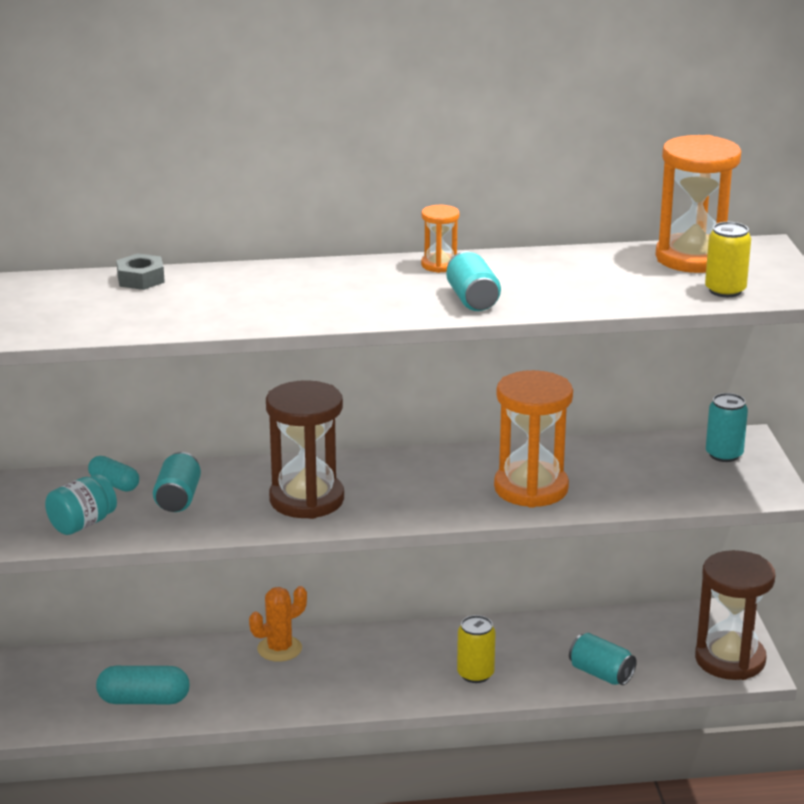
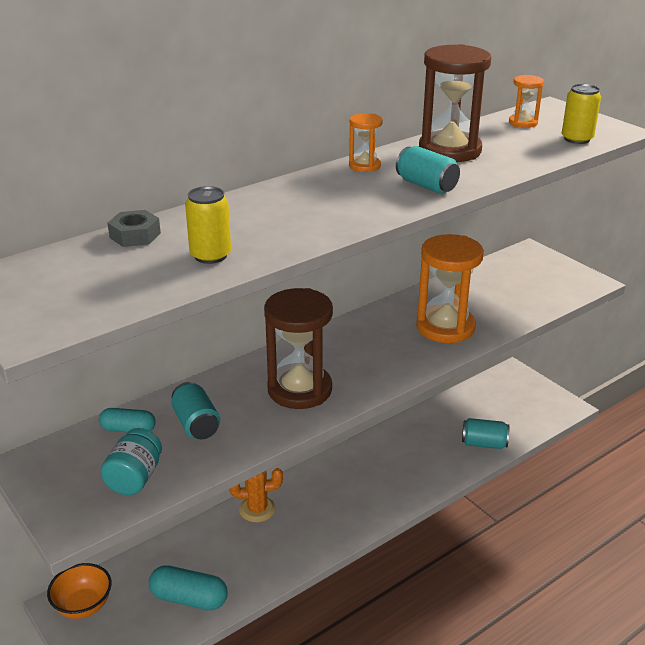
camera: 30 degrees left, 5 degrees up
turquoise capsule [96,666,190,704] -> turquoise capsule turned 45 degrees clockwise [149,565,228,610]
orange cactus [249,586,307,662] -> orange cactus turned 60 degrees clockwise [229,468,283,522]
yellow can [457,615,496,683] -> yellow can moved to [185,186,231,264]
orange hourglass [656,135,741,273] -> orange hourglass [509,75,544,128], size x0.49
brown hourglass [695,550,776,680] -> brown hourglass moved to [419,44,491,162]
turquoise can [706,393,748,462] -> none
none -> orange bowl [47,563,112,619]

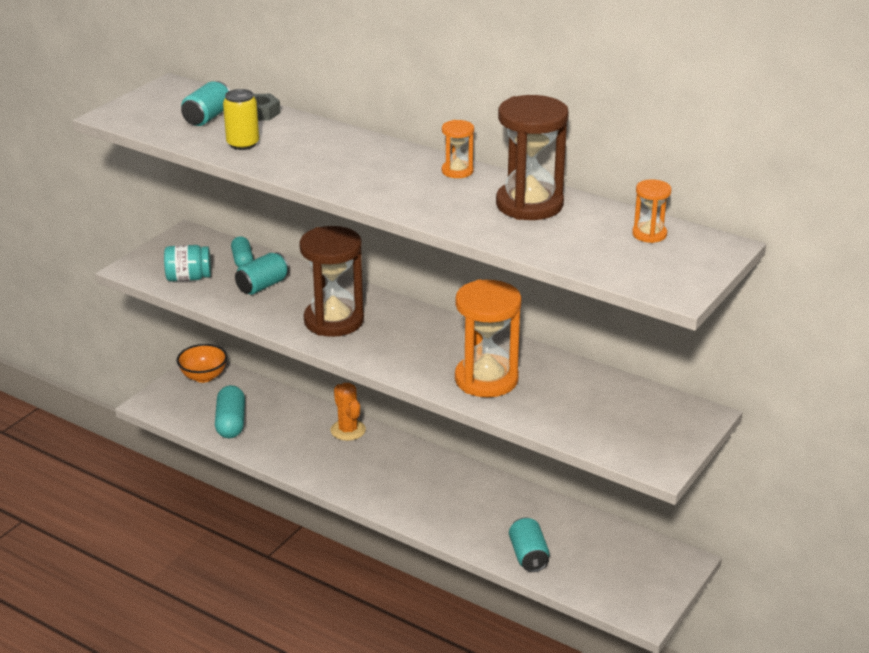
camera: 70 degrees right, 0 degrees up
turquoise can [396,146,460,194] -> turquoise can moved to [181,81,230,126]
yellow can [562,84,601,144] -> none

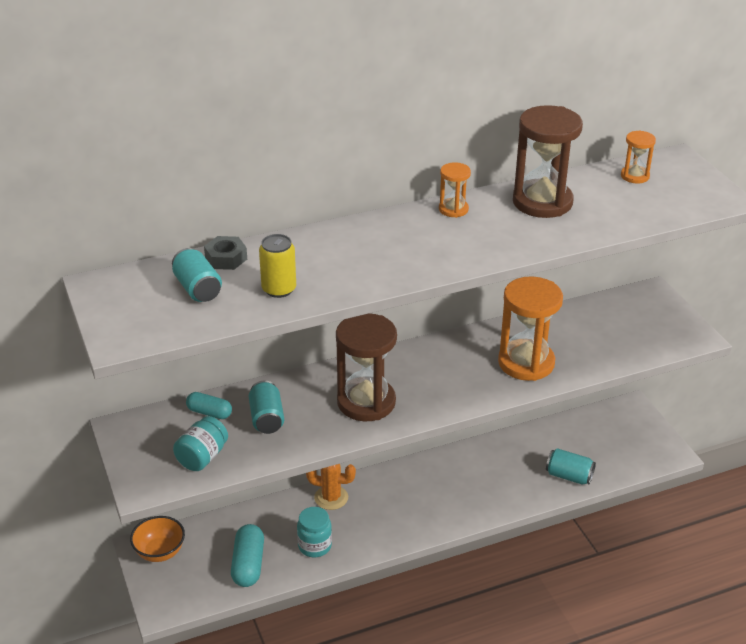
camera: 55 degrees left, 5 degrees up
turquoise capsule [215,385,245,438] -> turquoise capsule turned 60 degrees clockwise [231,524,264,587]
none -> turquoise jar [297,507,332,557]

